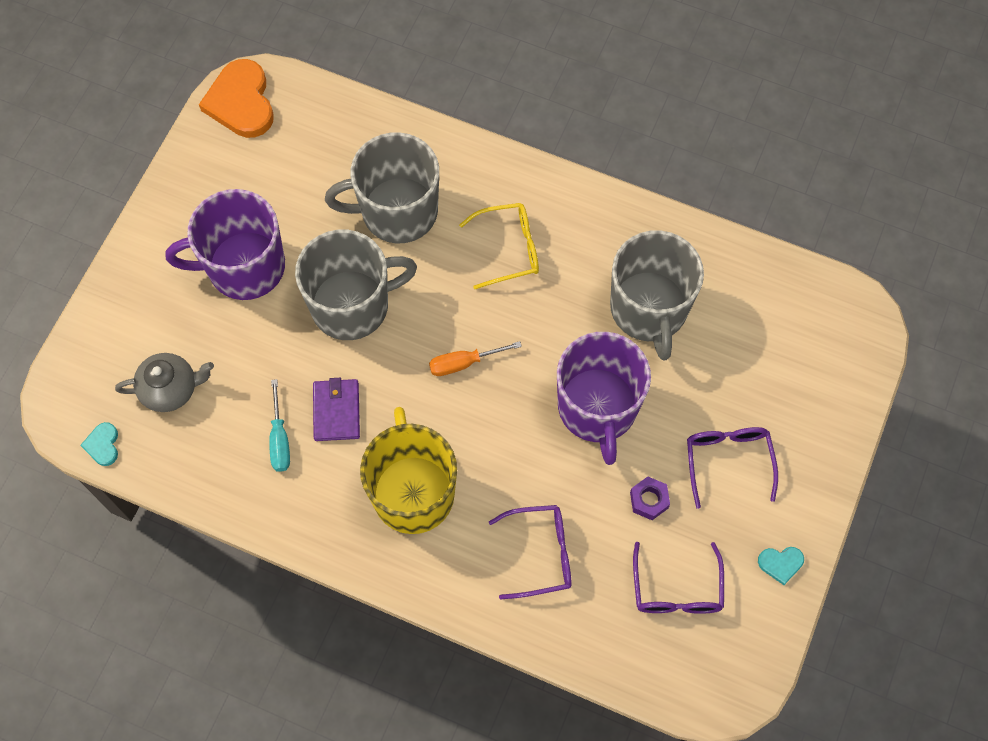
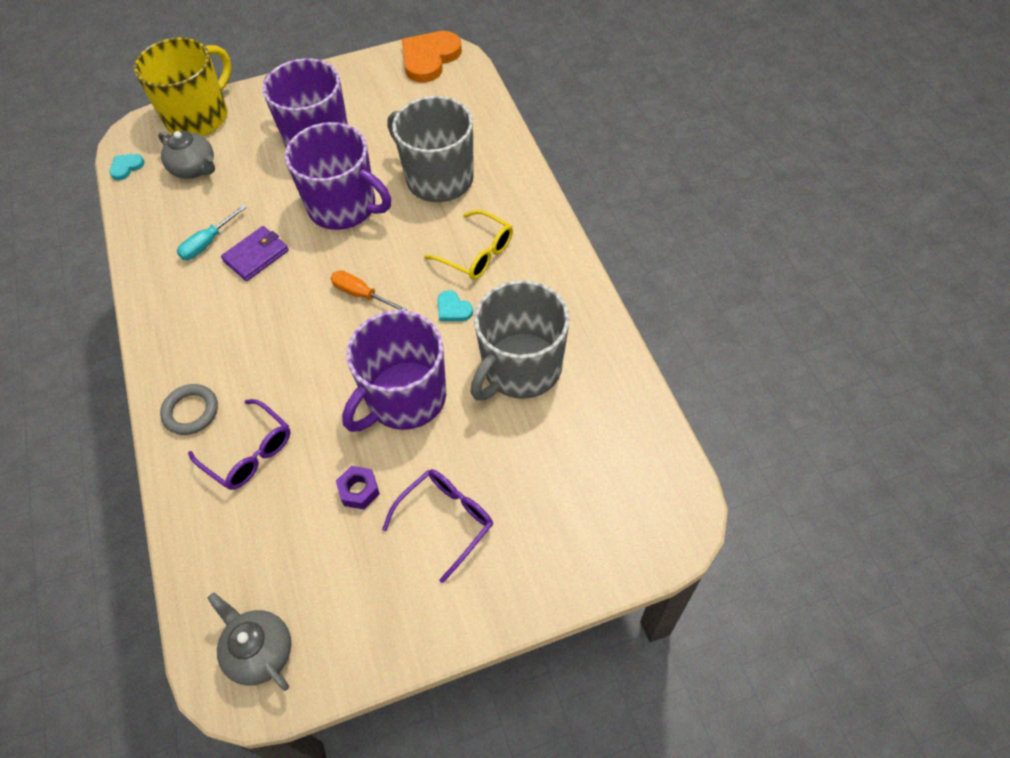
camera: 50 degrees right, 10 degrees down
grey mug [295,230,417,340] -> purple mug [285,122,391,230]
yellow mug [360,407,457,534] -> yellow mug moved to [134,37,232,136]
purple glasses [633,542,724,614] -> none
turquoise heart [758,547,804,585] -> turquoise heart moved to [438,290,473,321]
none -> grey ring [160,384,218,435]
none -> grey teapot [207,593,291,691]

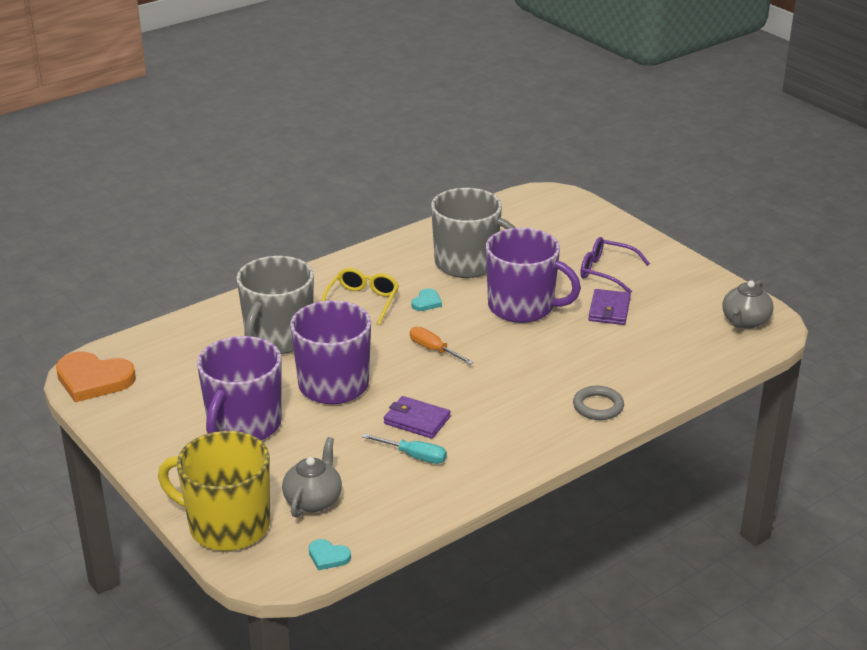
camera: 110 degrees left, 25 degrees down
purple glasses [188,399,291,490] -> none
orange screwdriver [331,270,407,311] -> orange screwdriver turned 120 degrees clockwise [410,326,474,365]
purple nut [336,466,380,510] -> purple wallet [588,289,631,325]

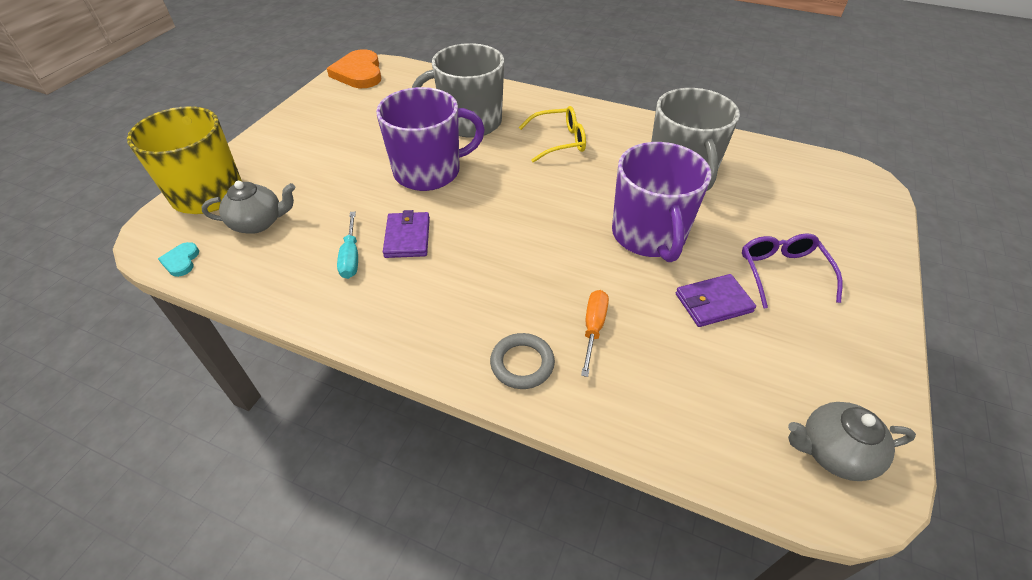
camera: 60 degrees right, 15 degrees up
purple mug [197,336,282,440] -> none
orange screwdriver [410,326,474,365] -> orange screwdriver moved to [581,290,609,377]
turquoise heart [411,288,442,311] -> none

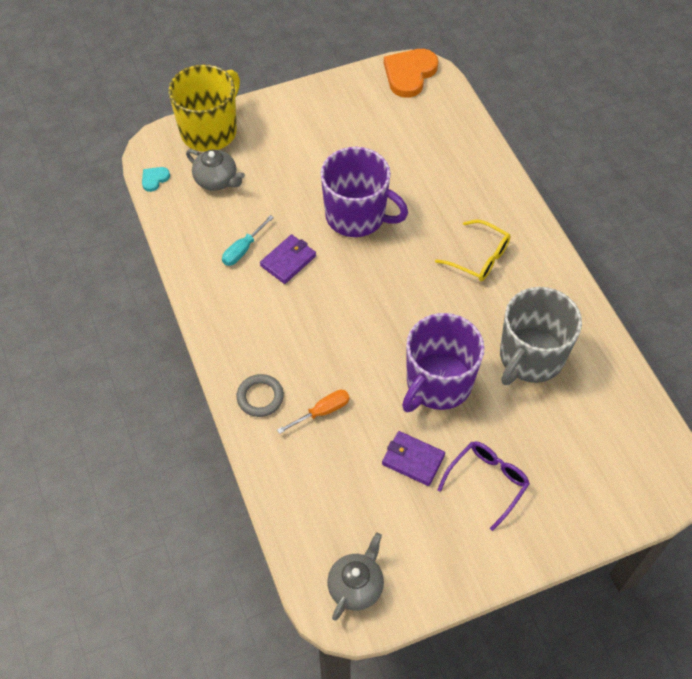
camera: 45 degrees right, 10 degrees up
grey mug [412,43,504,138] -> none
grey teapot [788,402,916,481] -> grey teapot turned 75 degrees clockwise [327,533,384,620]

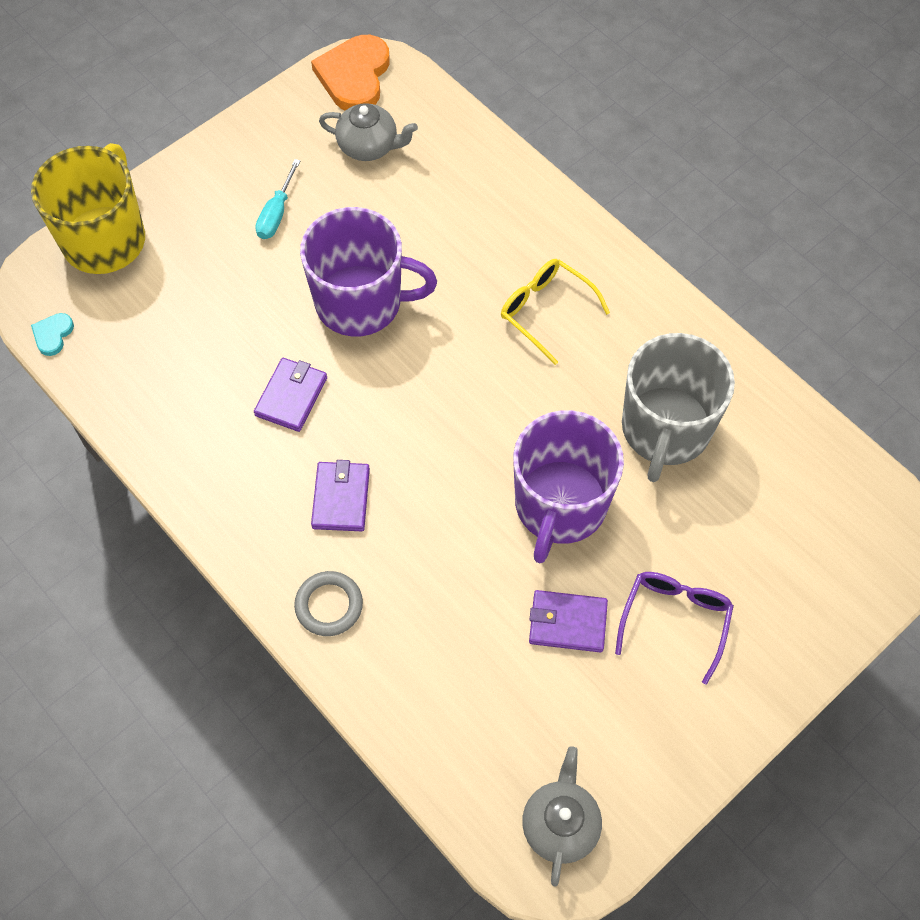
camera: 20 degrees left, 5 degrees up
grey teapot [186,149,245,191] -> grey teapot moved to [319,103,418,161]
turquoise screwdriver [222,215,274,266] -> turquoise screwdriver moved to [255,159,301,239]
orange screwdriver [277,389,350,434] -> none
yellow glasses [435,220,511,281] -> yellow glasses turned 150 degrees counterclockwise [501,259,610,365]
none -> purple wallet [311,460,370,531]

